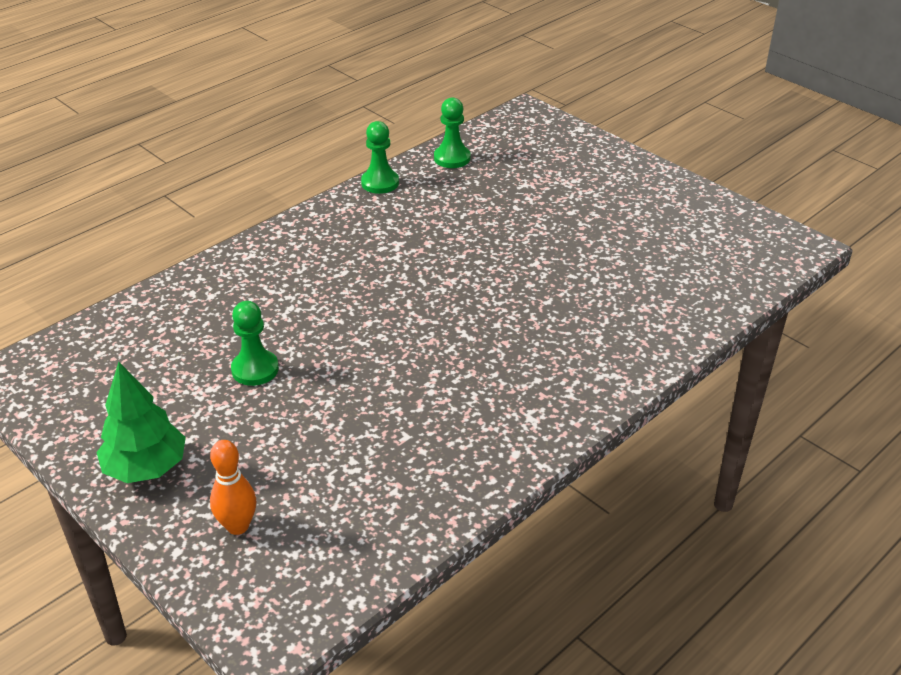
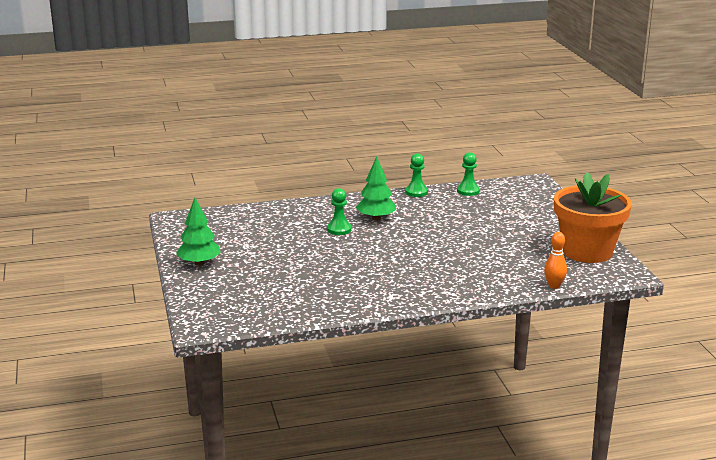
camera: 30 degrees right, 15 degrees down
orange bowling pin [210,440,256,535] -> orange bowling pin moved to [544,232,567,289]
green pawn [231,301,279,386] -> green pawn moved to [327,188,352,235]
none -> green tree [356,156,396,221]
none -> orange flower pot [554,172,632,263]

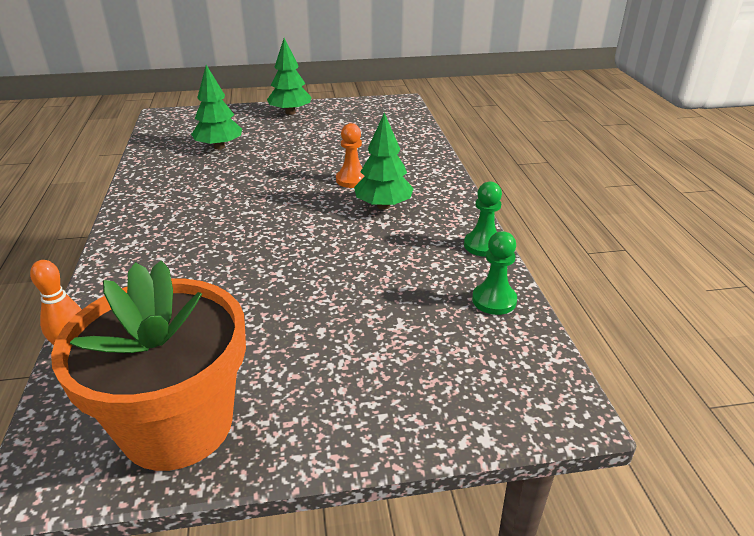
camera: 95 degrees right, 10 degrees up
green pawn [327,188,352,235] -> orange pawn [336,123,364,188]
none -> green tree [191,65,242,150]

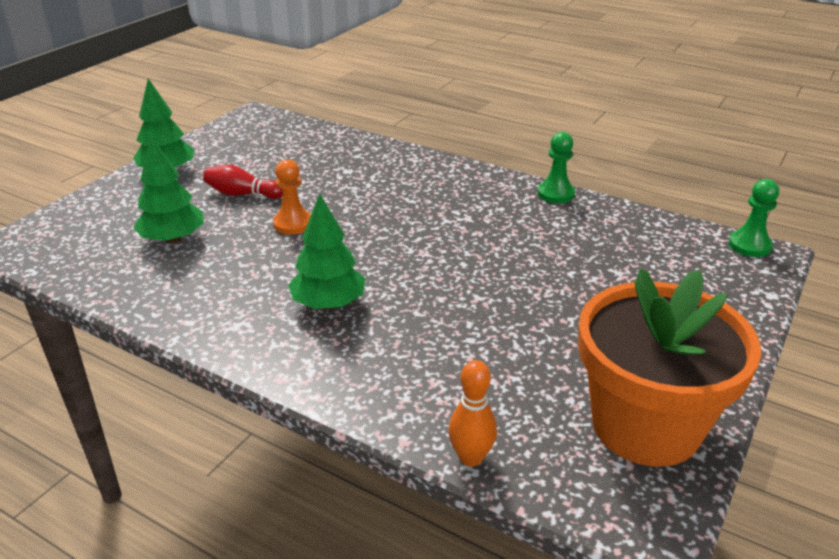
camera: 50 degrees left, 0 degrees up
orange pawn [336,123,364,188] -> orange pawn moved to [273,159,311,235]
green tree [354,113,414,210] -> green tree moved to [288,194,366,309]
green pawn [472,231,517,315] -> green pawn moved to [728,179,779,257]
none -> red bowling pin [203,165,282,199]

